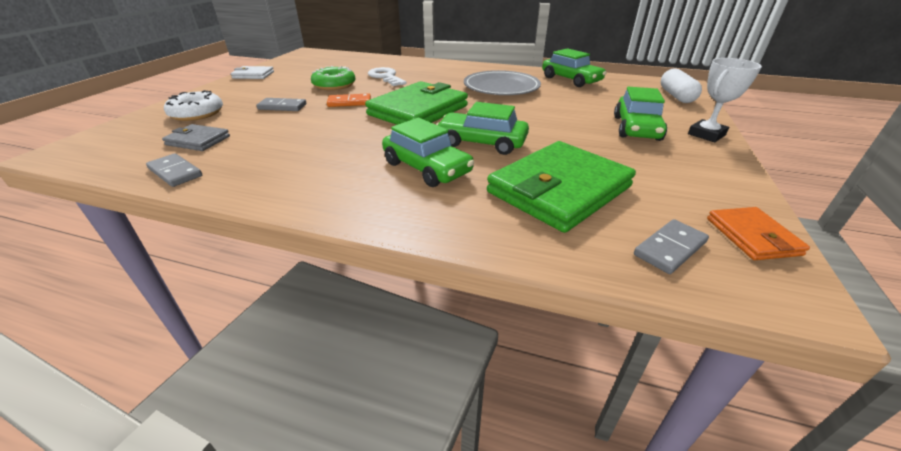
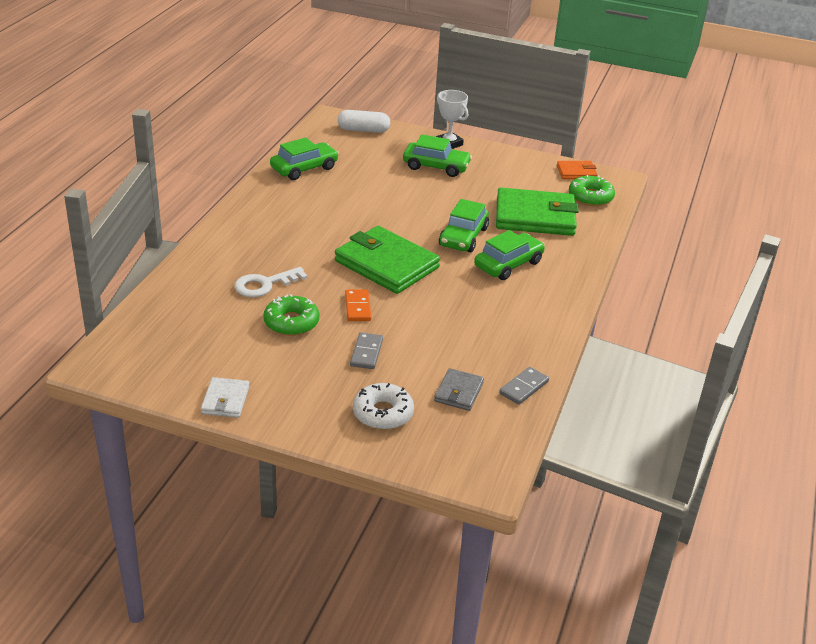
camera: 90 degrees left, 0 degrees up
grey plate [464,70,541,95] -> none
green wallet [487,141,636,233] -> green wallet turned 45 degrees counterclockwise [496,188,579,236]
grey domino [634,219,709,274] -> green donut [569,175,615,206]

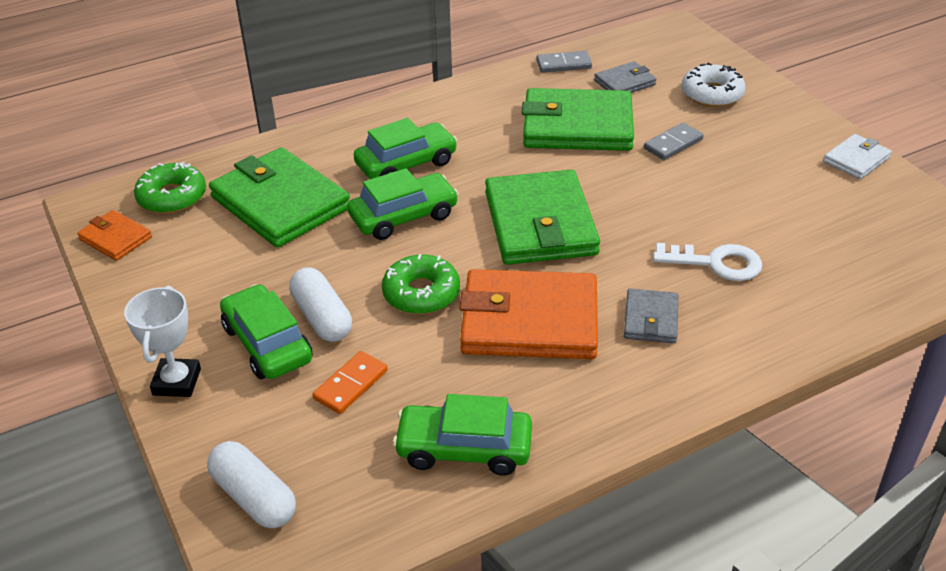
camera: 135 degrees left, 5 degrees up
green donut [264,294,319,336] -> green donut moved to [382,254,460,314]
orange domino [345,289,371,321] -> orange domino moved to [312,351,388,414]
green car [474,230,545,280] -> green car turned 150 degrees clockwise [354,118,458,179]
none -> white capsule [289,267,352,342]
none -> orange wallet [459,269,598,359]
none -> green wallet [522,88,634,151]
none -> grey wallet [624,289,678,343]

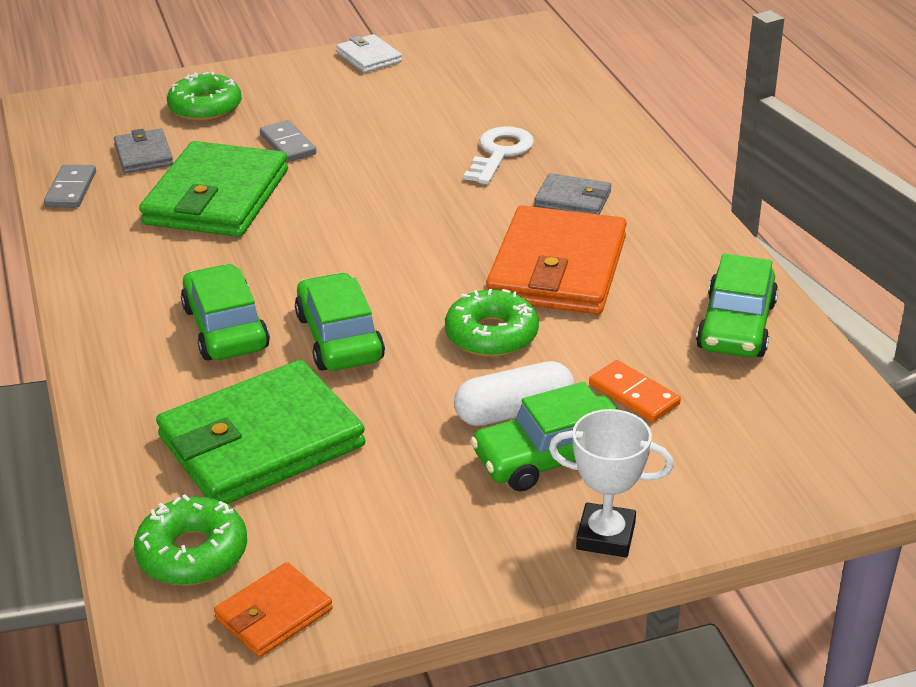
camera: 80 degrees left, 5 degrees down
white capsule [207,441,296,528] -> none
green wallet [485,170,600,265] -> none
white donut [682,62,746,107] -> green donut [167,72,242,121]

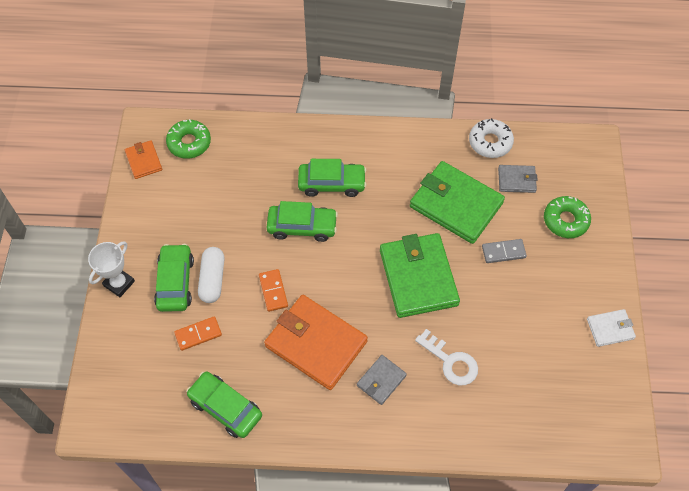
camera: 110 degrees right, 25 degrees up
grey domino [44,165,96,207] -> white donut [469,118,514,158]
green wallet [156,360,365,504] -> green wallet moved to [380,233,460,318]
green donut [445,289,539,357] -> orange domino [259,269,288,312]

